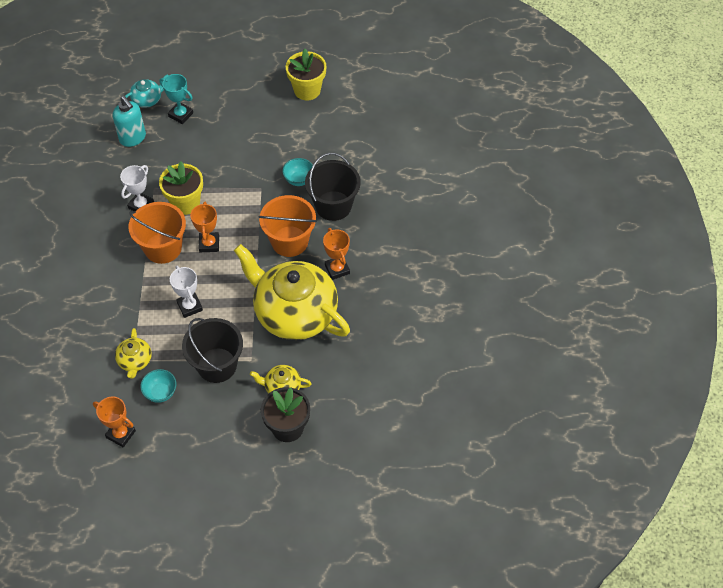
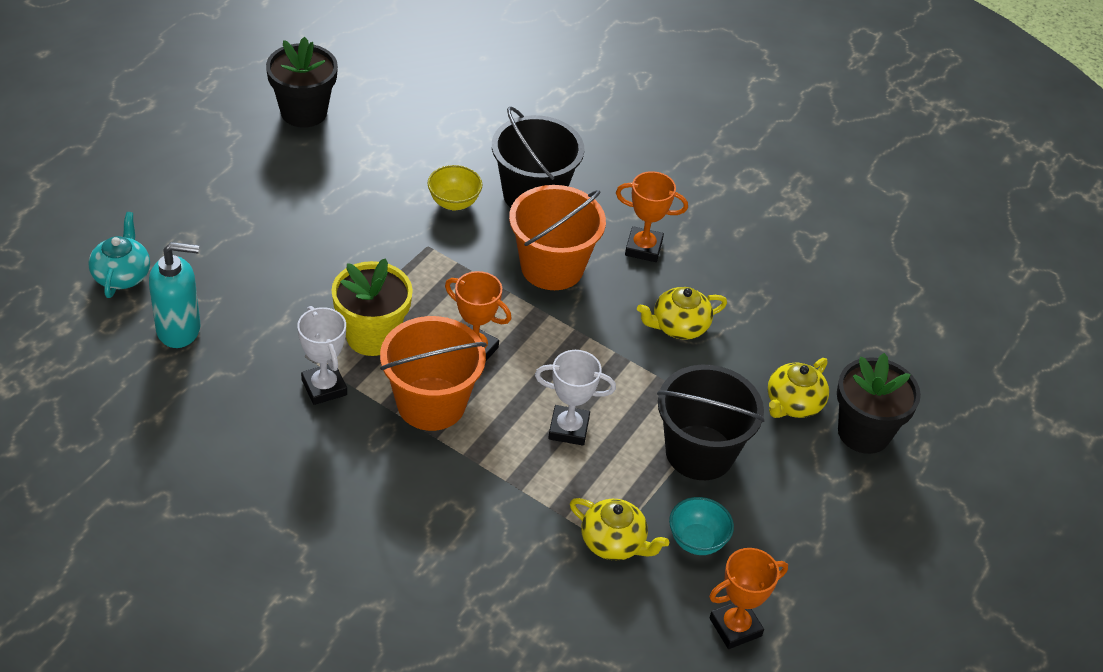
camera: 60 degrees left, 10 degrees down
turquoise trophy [160,74,193,124] -> none
yellow teapot [234,244,350,340] -> yellow teapot [637,287,727,340], size x0.42
turquoise bowl [282,158,313,186] -> yellow bowl [428,165,482,210]
yellow flower pot [286,49,326,100] -> black flower pot [266,37,338,128]

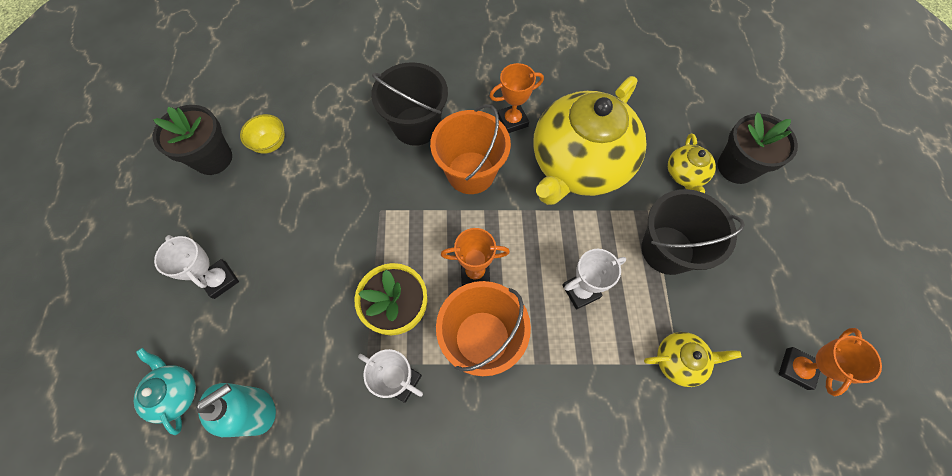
camera: 30 degrees left, 20 degrees up
yellow bowl [428,165,482,210] -> yellow bowl moved to [240,114,285,154]
yellow teapot [637,287,727,340] -> yellow teapot [533,76,646,205], size x2.37
turquoise bowl [669,497,734,555] -> none
none -> white trophy [154,235,239,299]

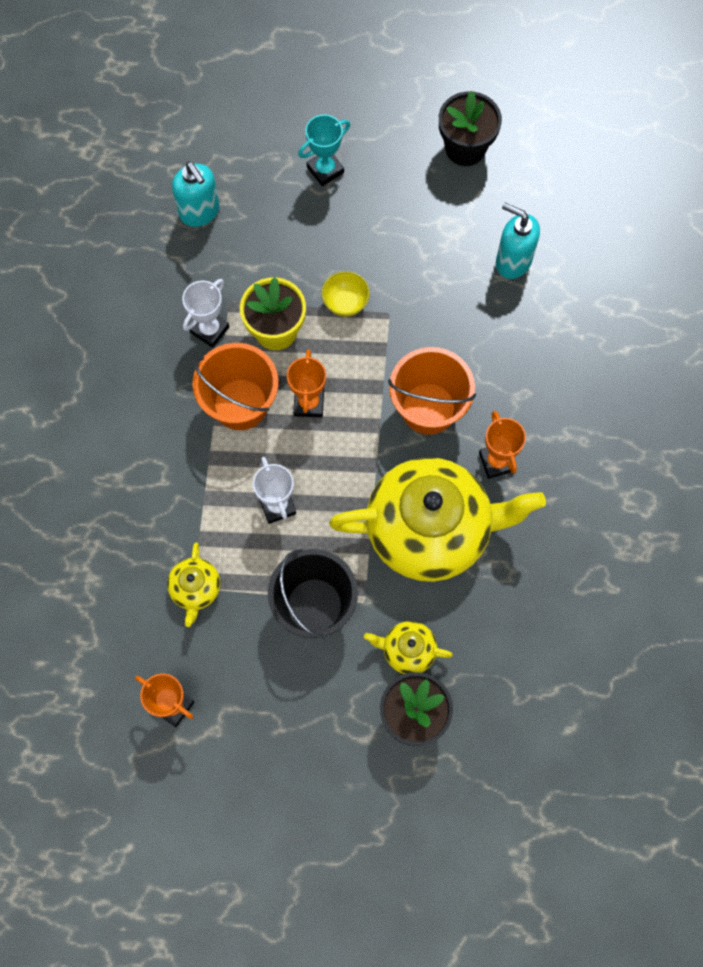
camera: 95 degrees right, 5 degrees up
turquoise teapot [134,348,196,435] -> none
white trophy [154,235,239,299] -> turquoise trophy [298,114,350,186]
yellow bowl [240,114,285,154] -> yellow bowl moved to [321,271,370,317]
black bucket [371,62,448,146] -> none
yellow teapot [533,76,646,205] -> yellow teapot turned 135 degrees clockwise [329,457,546,582]
none -> turquoise soap dispenser [496,203,540,279]

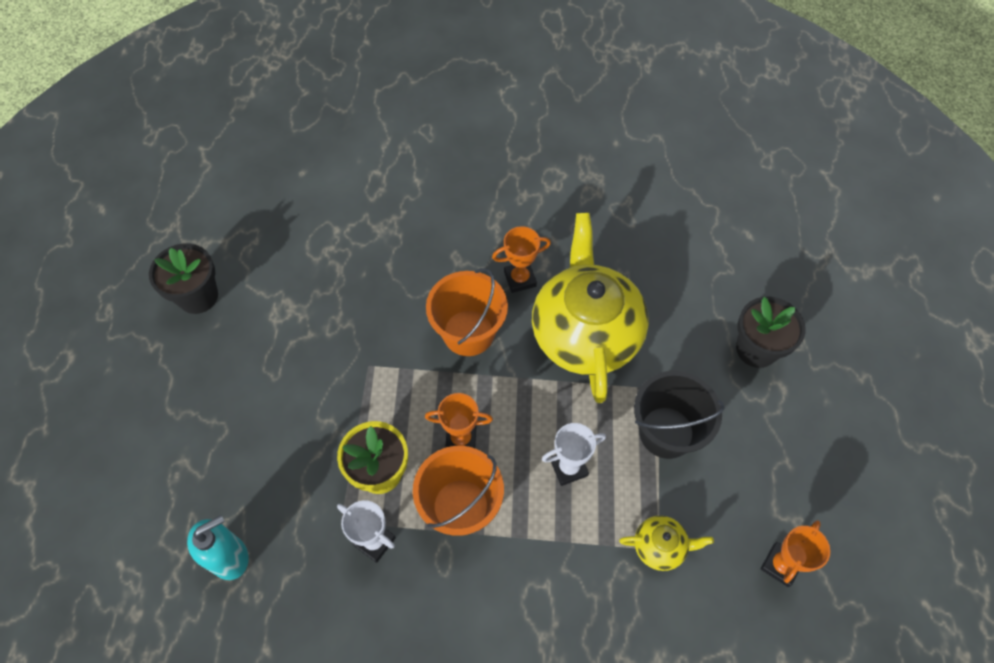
camera: 90 degrees left, 10 degrees down
turquoise trophy [298,114,350,186] -> none
yellow bowl [321,271,370,317] -> none
yellow teapot [364,621,453,674] -> none
turquoise soap dispenser [496,203,540,279] -> none

